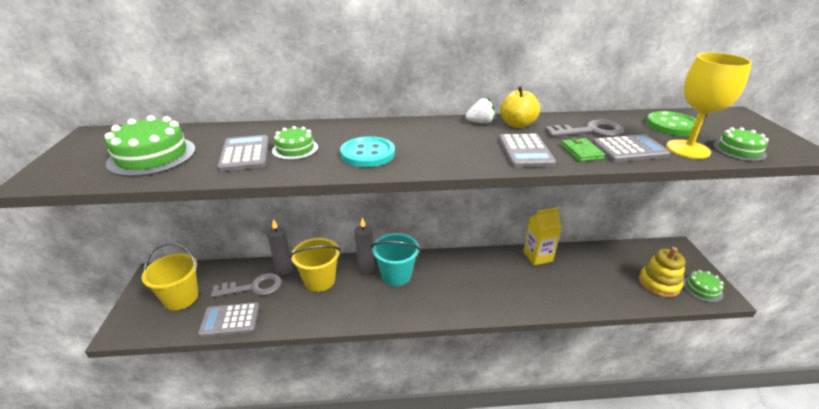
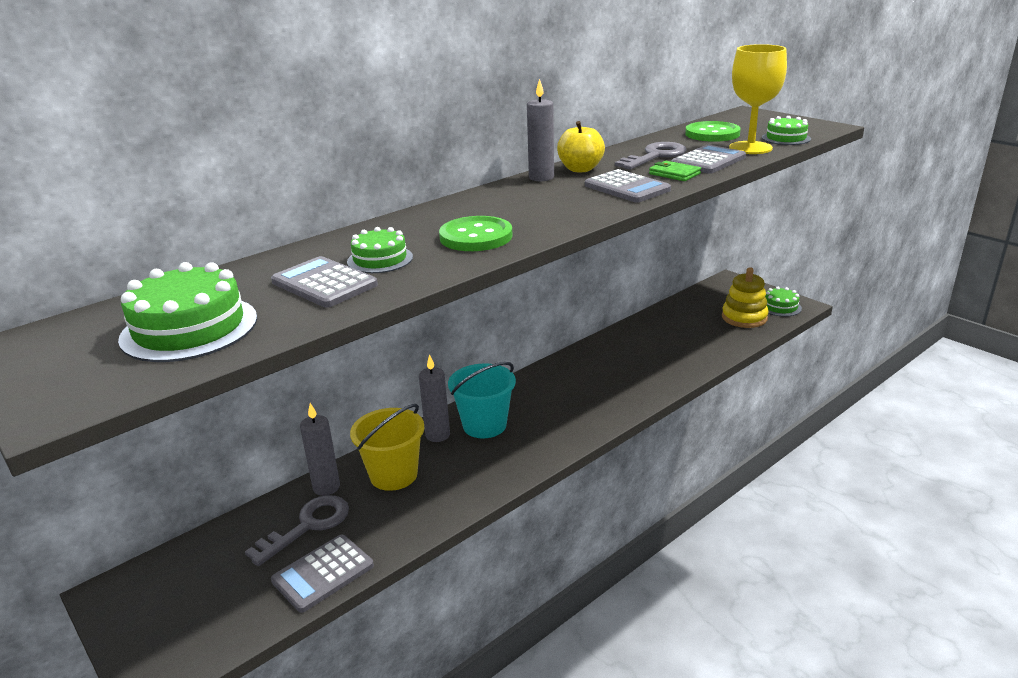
camera: 35 degrees left, 5 degrees down
yellow bucket [142,243,199,310] -> none
turquoise button [340,136,395,167] -> green button [439,216,513,251]
white strawberry [465,98,495,124] -> grey candle [527,79,554,181]
yellow carton [523,207,562,265] -> none

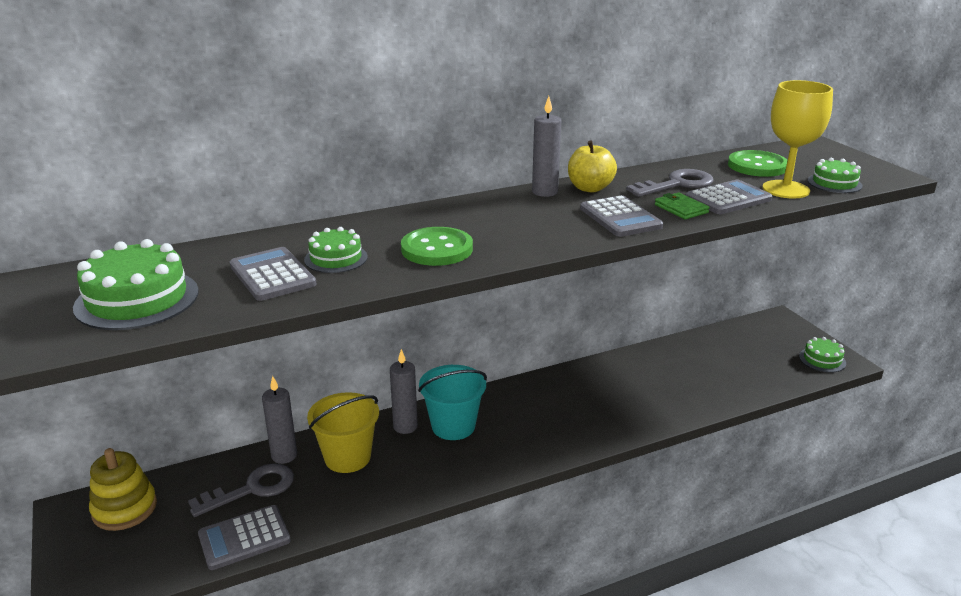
camera: 15 degrees right, 0 degrees up
yellow stacking toy [722,267,769,328] -> yellow stacking toy moved to [89,448,157,531]

